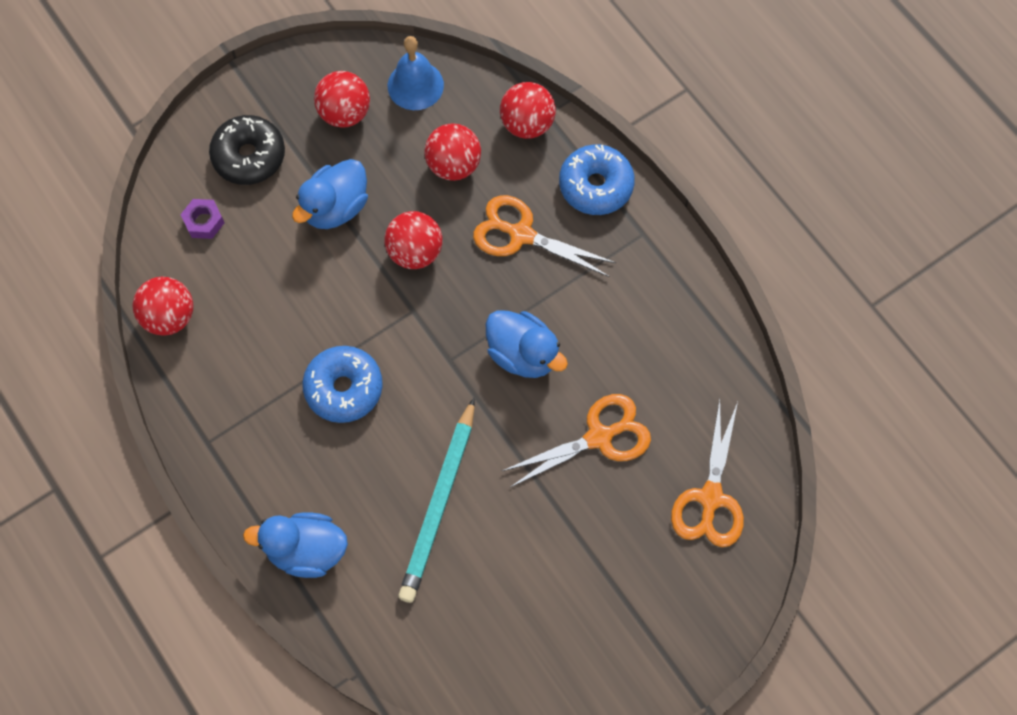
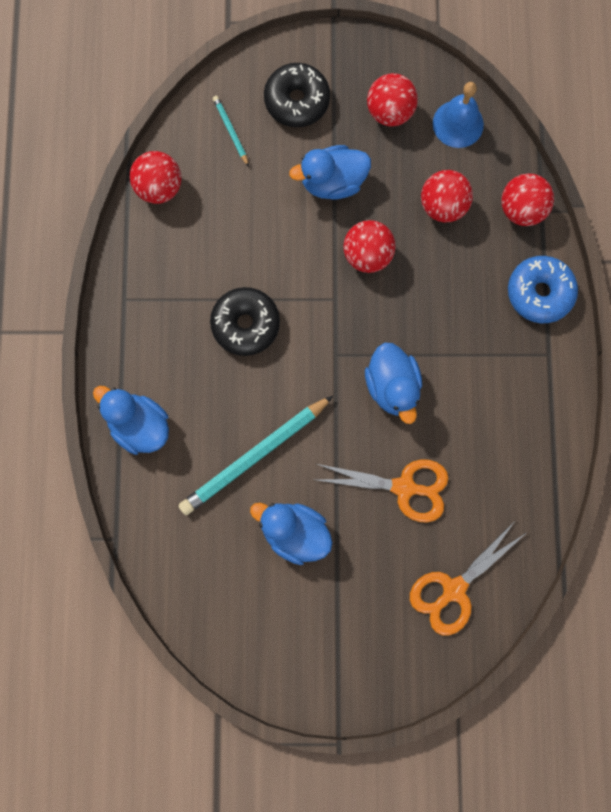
camera: 35 degrees right, 10 degrees up
purple nut [180,199,224,239] -> turquoise pencil [213,96,249,167]
blue donut [302,346,383,423] -> black donut [210,287,280,356]
orange scissors [473,195,616,277] -> none
none -> blue duck [250,503,333,565]

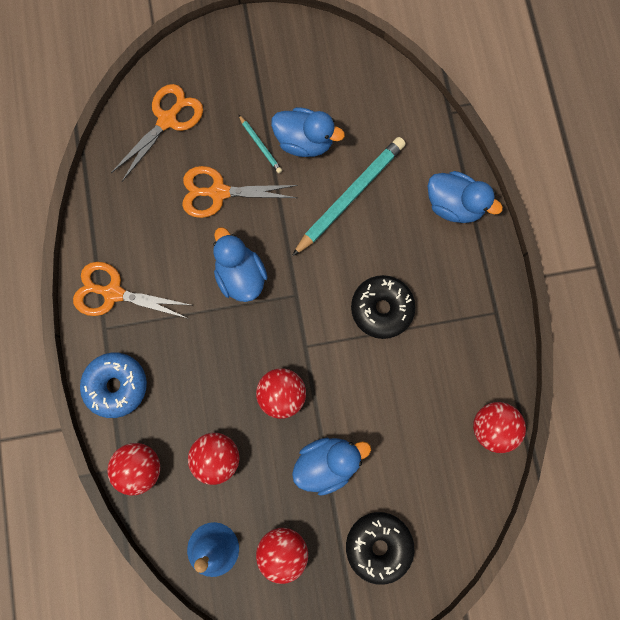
camera: 170 degrees right, 0 degrees up
turquoise pencil [213,96,249,167] -> turquoise pencil moved to [238,114,282,173]
none -> orange scissors [73,262,190,319]

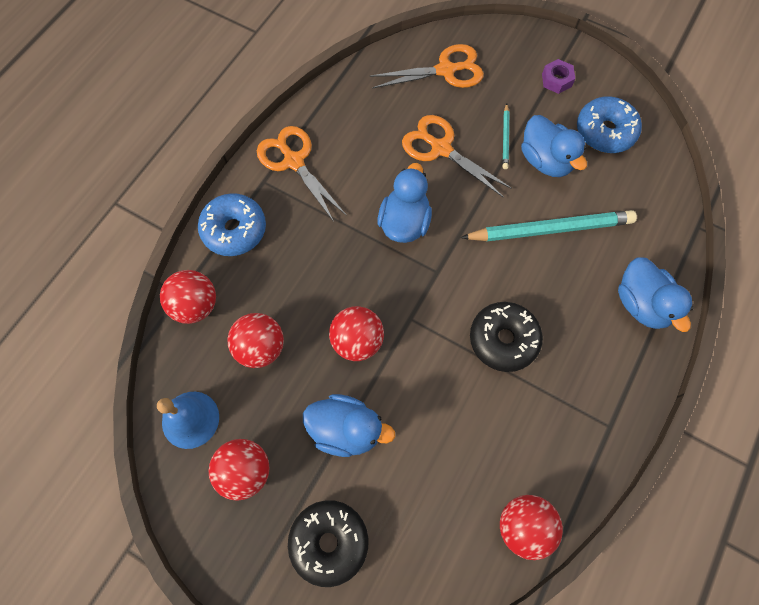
camera: 40 degrees right, 10 degrees down
none -> purple nut [542,59,575,94]
none -> blue donut [577,96,642,153]

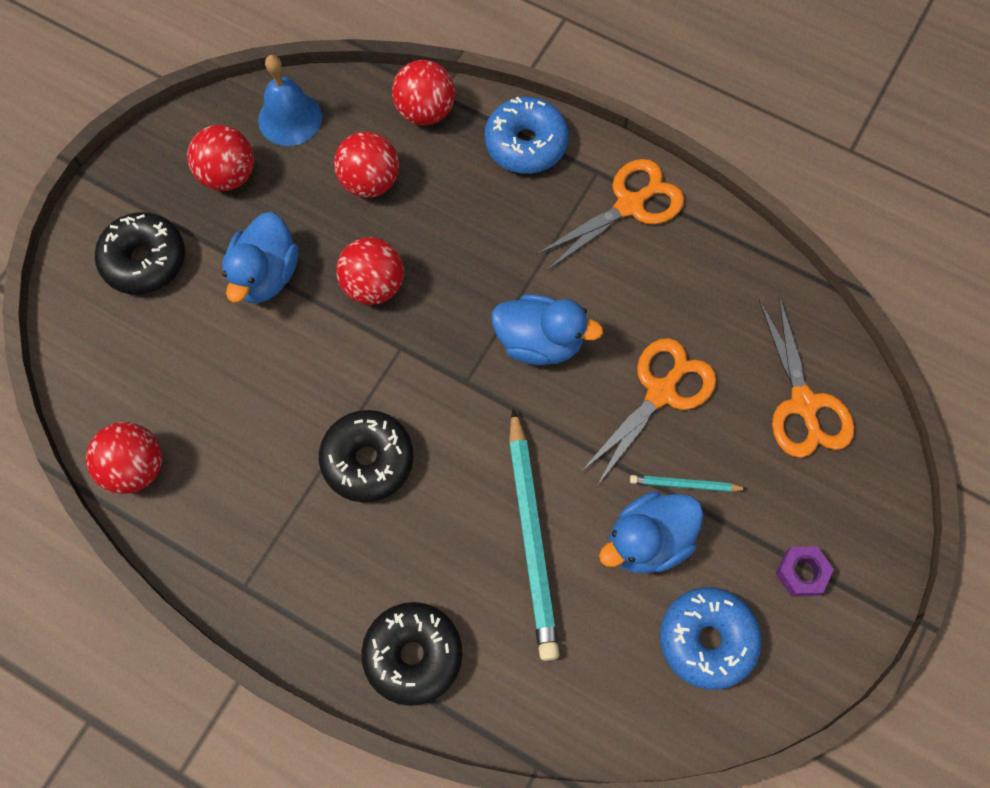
camera: 90 degrees right, 0 degrees up
blue duck [618,257,693,332] -> black donut [361,602,463,706]

